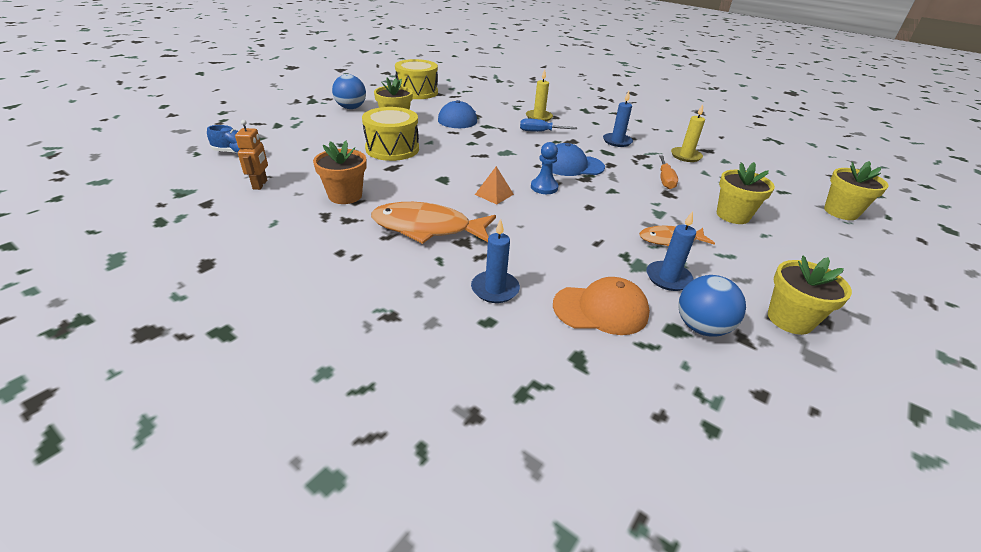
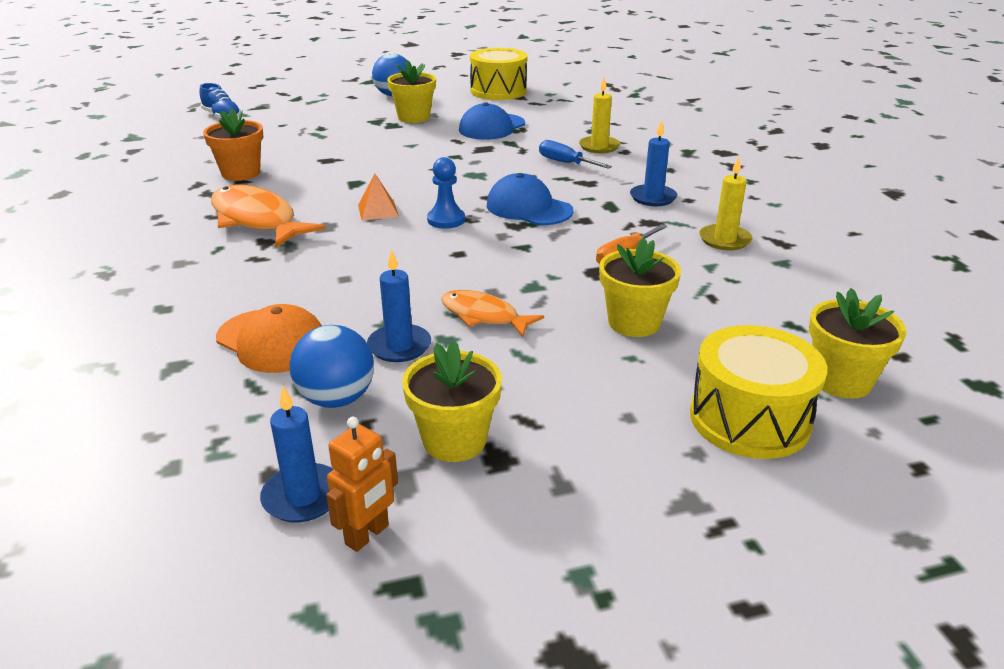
camera: 40 degrees right, 5 degrees down
orange robot [235,120,268,190] -> orange robot moved to [326,417,398,552]
yellow drum [362,107,419,161] -> yellow drum moved to [690,325,827,459]
blue candle [471,219,520,303] -> blue candle moved to [260,386,334,522]

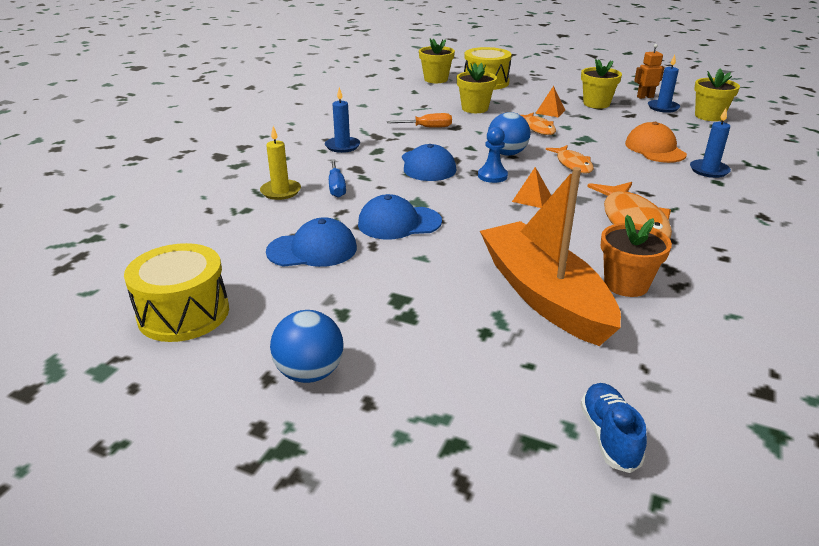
camera: 140 degrees left, 0 degrees up
blue ball [290,325,374,408] -> blue ball moved to [488,112,530,156]
blue candle [367,249,431,362] -> blue candle moved to [690,108,731,178]
yellow flower pot [387,60,436,123] -> yellow flower pot moved to [694,68,740,121]
yellow candle [699,156,752,251] -> none
none -> blue cap [358,194,442,239]
none -> orange boat [480,167,621,346]
none -> orange pyramid [535,86,565,117]
none -> orange fish [546,145,594,173]

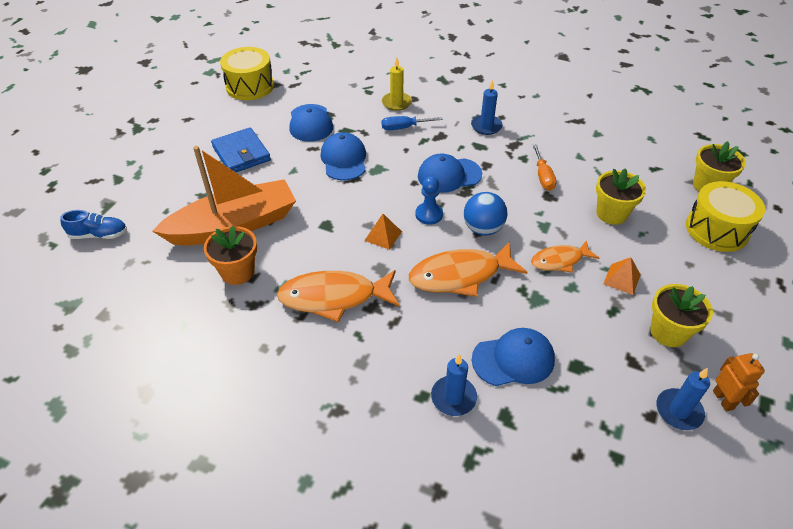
camera: 90 degrees right, 15 degrees up
blue ball [270,310,344,383] -> none
orange fish [546,145,594,173] -> orange fish [409,241,527,297], size x1.67
orange cap [625,122,687,163] -> blue cap [472,328,555,386]
yellow flower pot [694,68,740,121] -> none
none -> blue wallet [211,128,271,172]

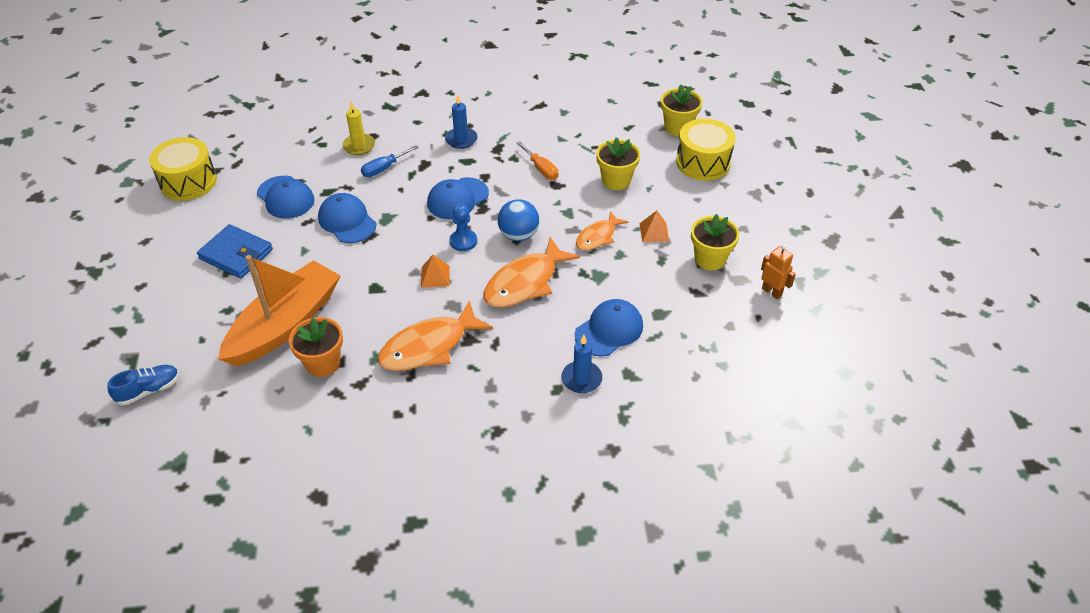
camera: 30 degrees left, 0 degrees up
blue candle [656,368,710,430] -> none

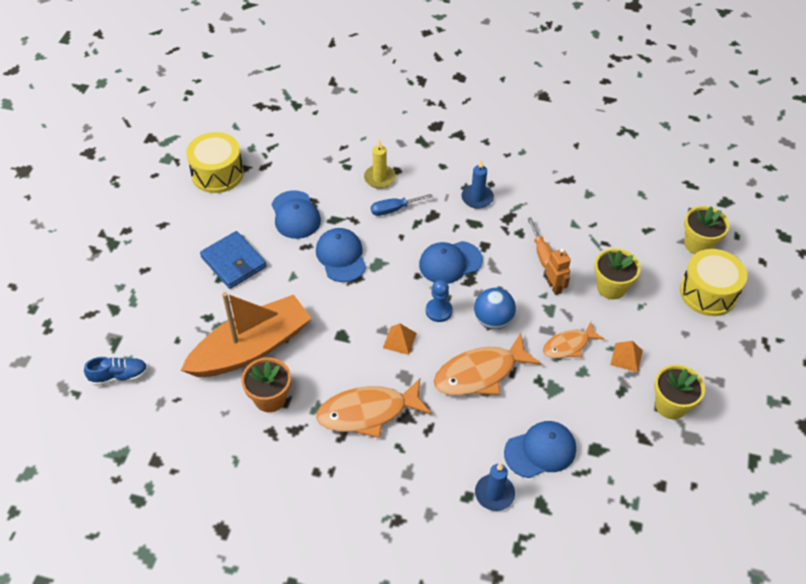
camera: 20 degrees right, 5 degrees up
orange robot [761,244,796,299] -> orange robot moved to [545,248,571,295]

